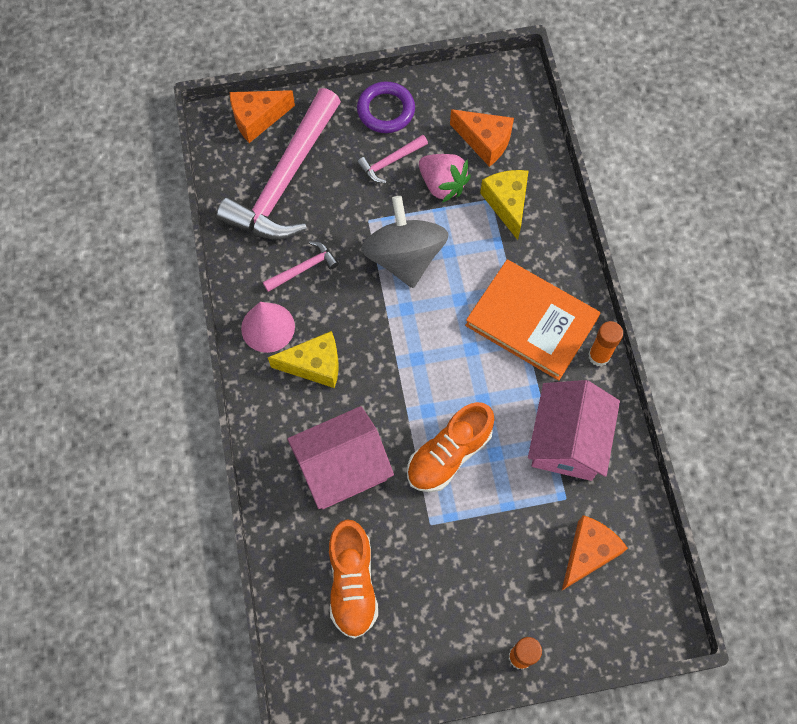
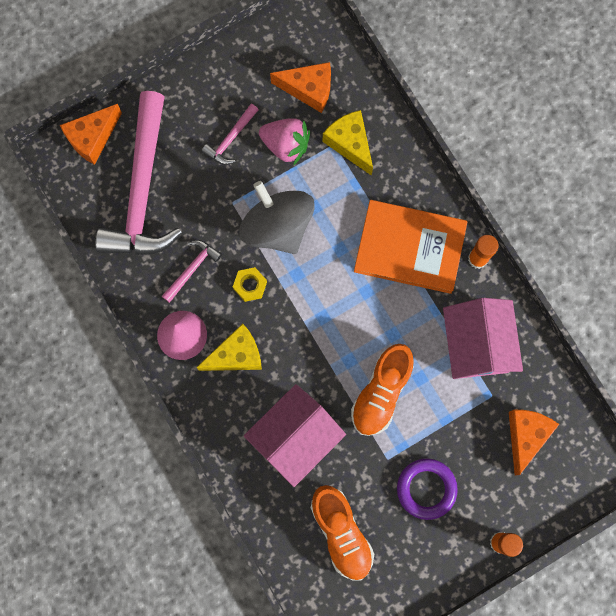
camera: 20 degrees left, 10 degrees up
purple ring [357,81,415,133] -> purple ring moved to [397,458,458,520]
none -> yellow nut [233,267,267,302]

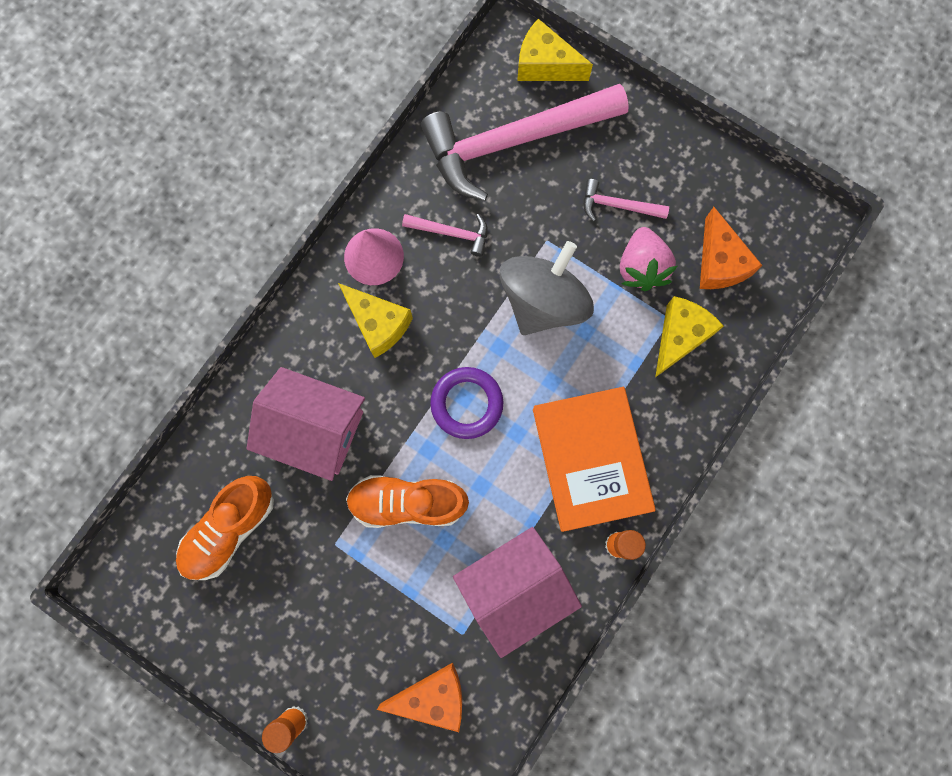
camera: 65 degrees right, 0 degrees up
orange cheese [60,104,122,165] -> yellow cheese [517,19,593,81]
yellow nut [233,267,267,302] -> none
purple ring [397,458,458,520] -> purple ring moved to [430,367,503,439]

